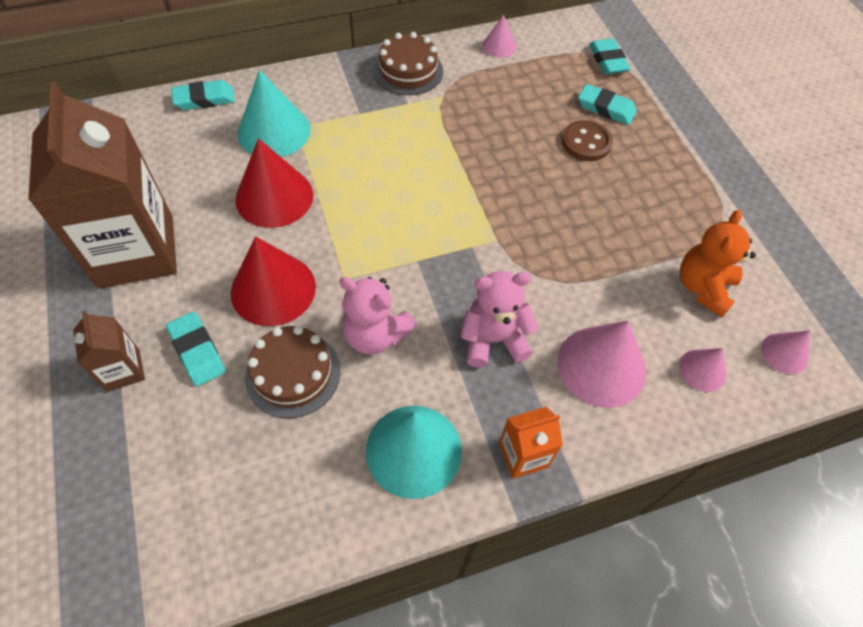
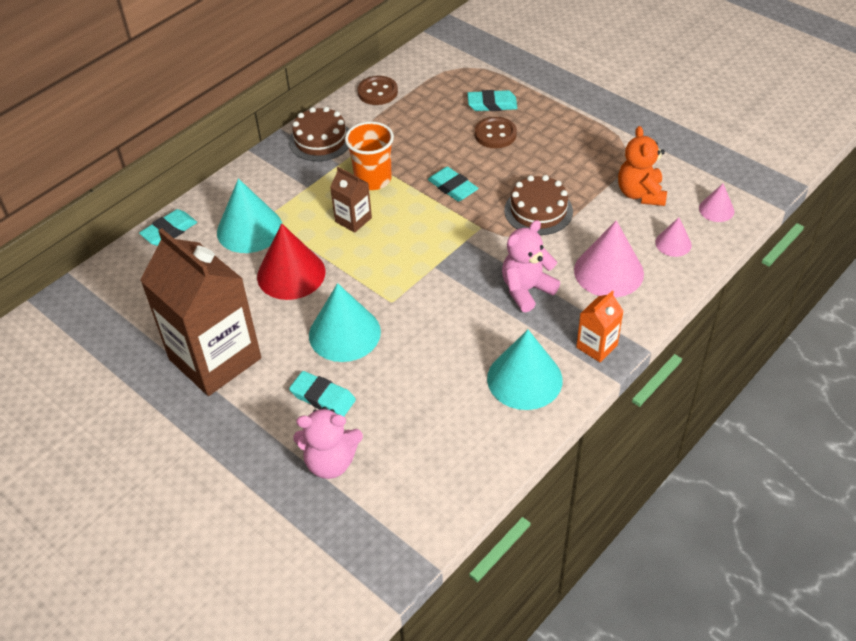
camera: 25 degrees left, 10 degrees down
brown carton [73,311,145,392] -> brown carton moved to [330,167,372,233]
red cone [231,236,316,326] -> turquoise cone [309,283,381,362]
brown cake [245,325,341,418] -> brown cake moved to [504,175,573,235]
pink teddy bear [339,277,417,355] -> pink teddy bear moved to [293,407,363,479]
pink cone [482,15,516,58] -> brown button [357,76,398,105]
turquoise eraser [589,39,631,74] -> turquoise eraser moved to [428,167,479,202]
none -> orange cup [345,121,394,190]

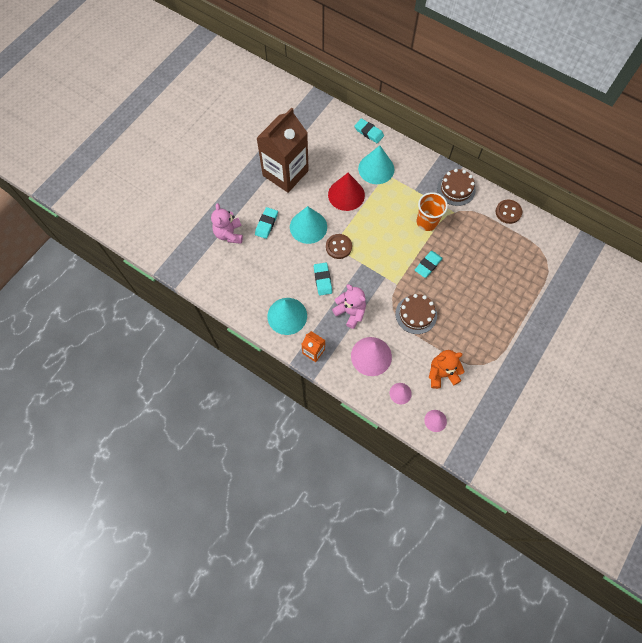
camera: 80 degrees right, 20 degrees up
brown carton [330,167,372,233] -> none
turquoise eraser [467,90,517,111] -> turquoise eraser moved to [314,263,332,295]
brown button [475,117,517,148] -> brown button moved to [326,234,352,259]

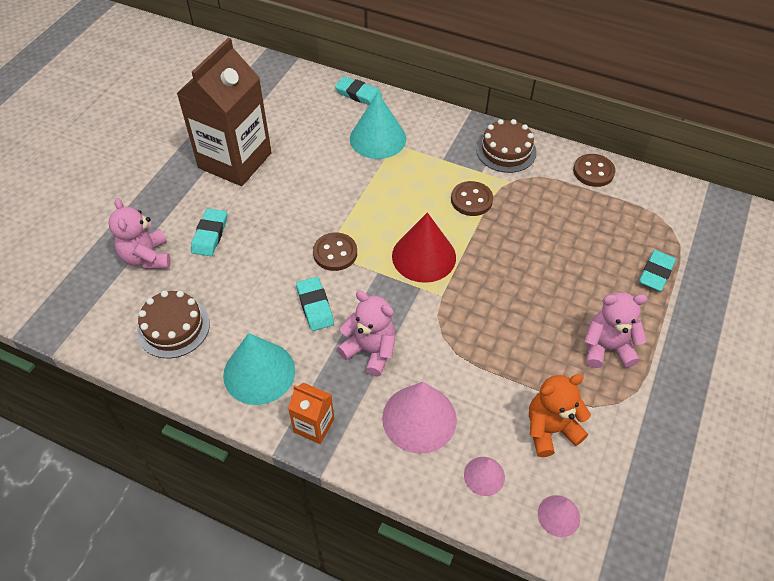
camera: 10 degrees left, 15 degrees down
turquoise cone [290,206,327,244] -> none
red cone [328,173,365,211] -> red cone moved to [392,213,456,283]
brown cake [395,294,437,334] -> brown cake moved to [137,290,210,358]
turquoise eraser [415,251,443,278] -> turquoise eraser moved to [639,250,676,291]
orange cup [417,192,448,231] -> brown button [451,181,493,216]
none -> pink teddy bear [584,292,647,368]

